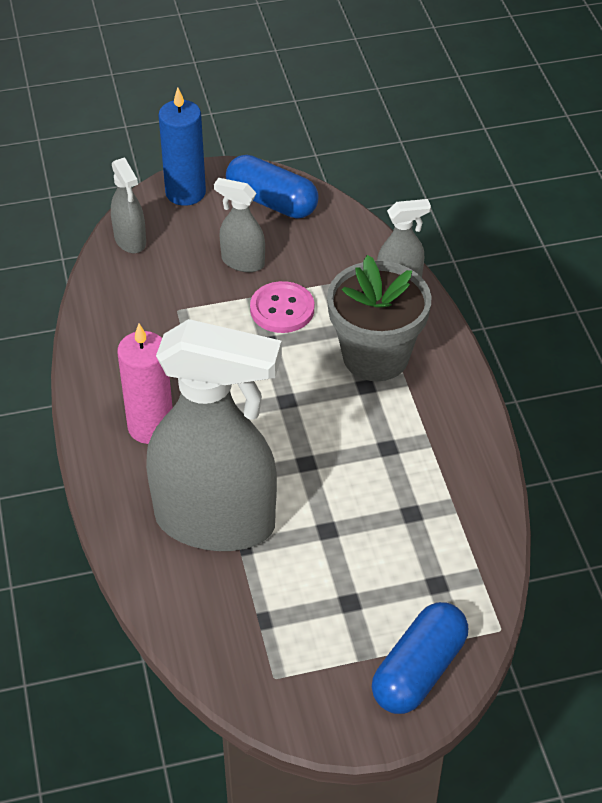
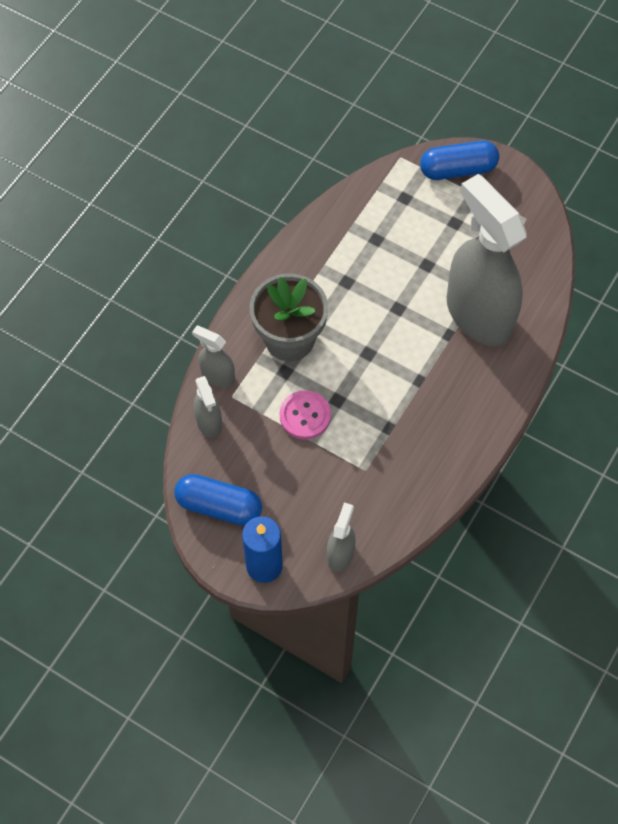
camera: 135 degrees left, 15 degrees up
pink candle [117,324,173,444] -> none
grey spray bottle [214,178,265,272] -> grey spray bottle moved to [194,376,222,438]
blue capsule [226,155,319,219] -> blue capsule turned 60 degrees counterclockwise [174,474,262,526]

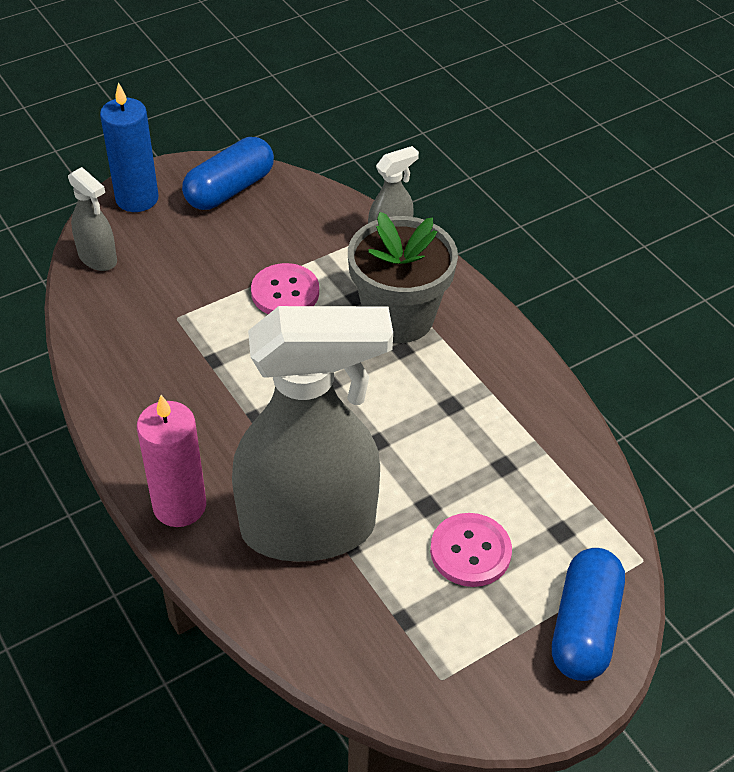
camera: 115 degrees right, 15 degrees down
grey spray bottle [194,376,222,438] -> none
none -> pink candle [137,395,206,527]
none -> pink button [430,513,512,587]

